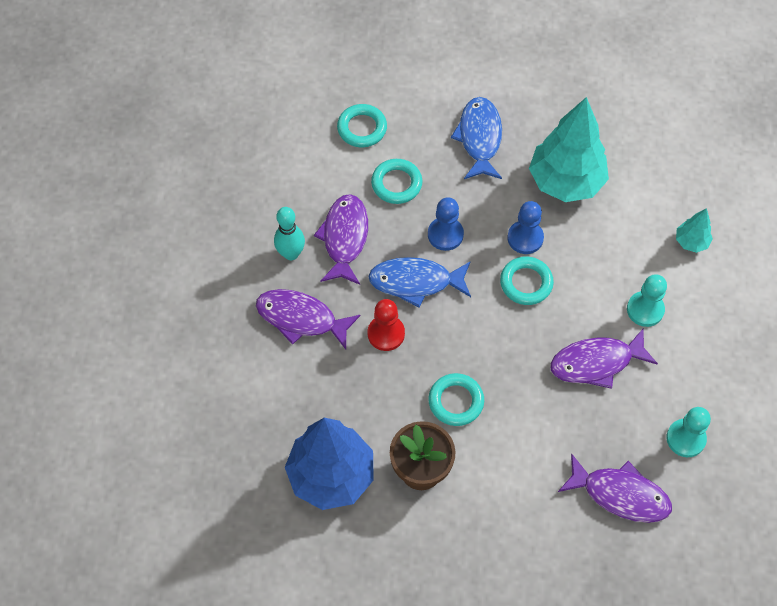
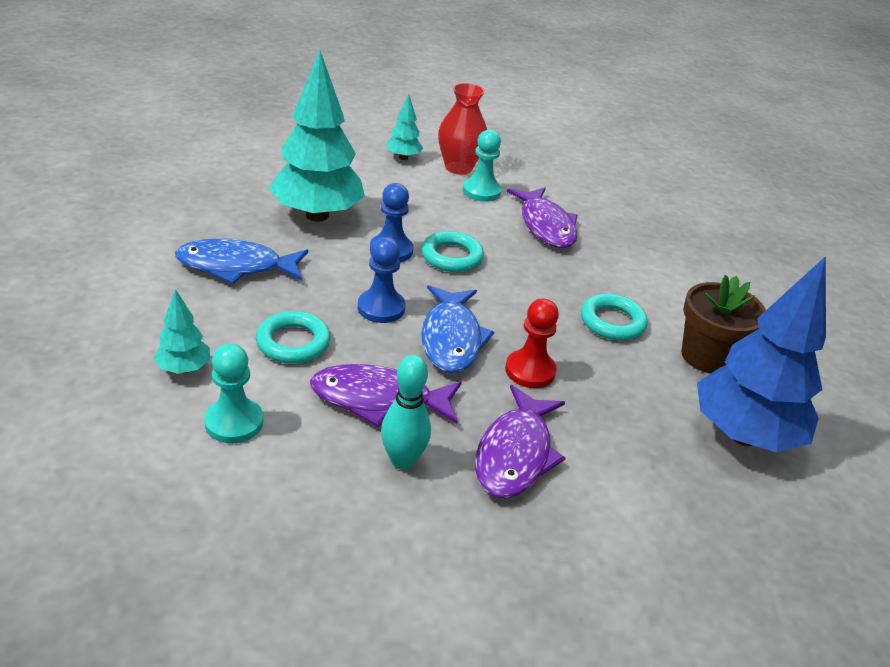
camera: 95 degrees left, 25 degrees down
turquoise ring [337,104,387,147] -> turquoise tree [154,289,210,374]
purple fish [558,453,672,523] -> none
turquoise pawn [666,407,711,457] -> turquoise pawn moved to [204,343,263,443]
none -> red vase [438,83,487,175]

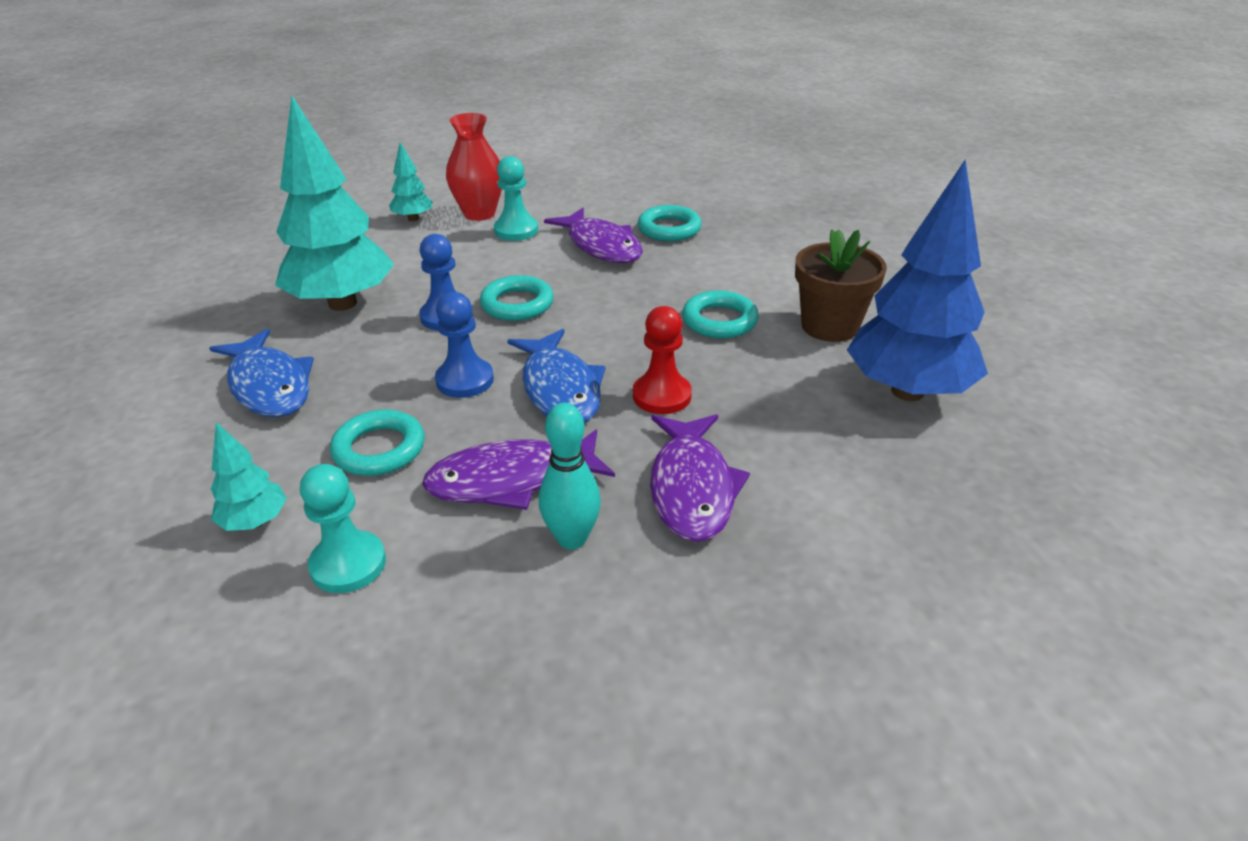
camera: 15 degrees left, 0 degrees up
blue fish [175,238,308,284] -> blue fish turned 105 degrees counterclockwise [209,329,314,417]
none -> turquoise ring [638,205,702,241]

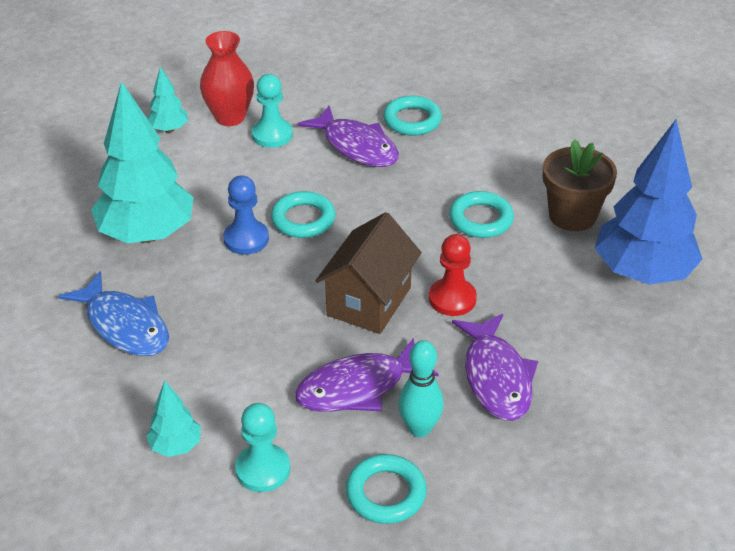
camera: 10 degrees left, 5 degrees up
turquoise ring [330,409,425,476] -> turquoise ring moved to [346,454,427,524]
blue pawn [435,292,494,398] -> none
blue fish [507,329,606,423] -> brown house [316,212,422,334]

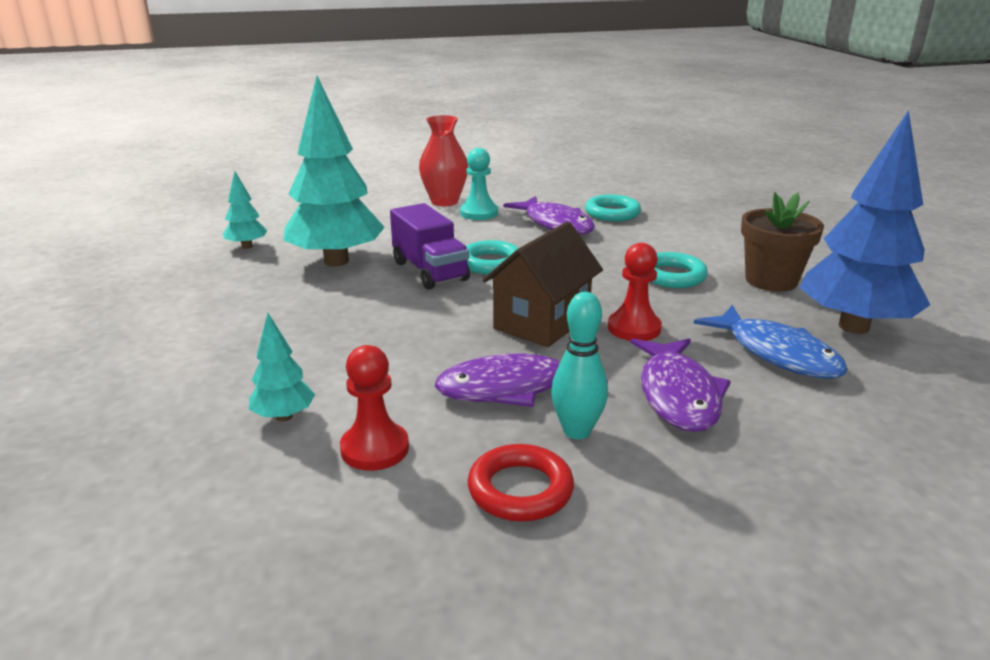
camera: 10 degrees right, 15 degrees down
blue fish [58,271,169,356] -> blue fish moved to [694,305,848,379]
turquoise tree [148,66,188,133] -> turquoise tree moved to [223,171,268,249]
blue pawn [223,175,269,255] -> purple truck [390,203,470,289]
turquoise pawn [235,403,290,492] -> red pawn [340,345,409,471]
turquoise ring [346,454,427,524] -> red ring [467,444,574,522]

